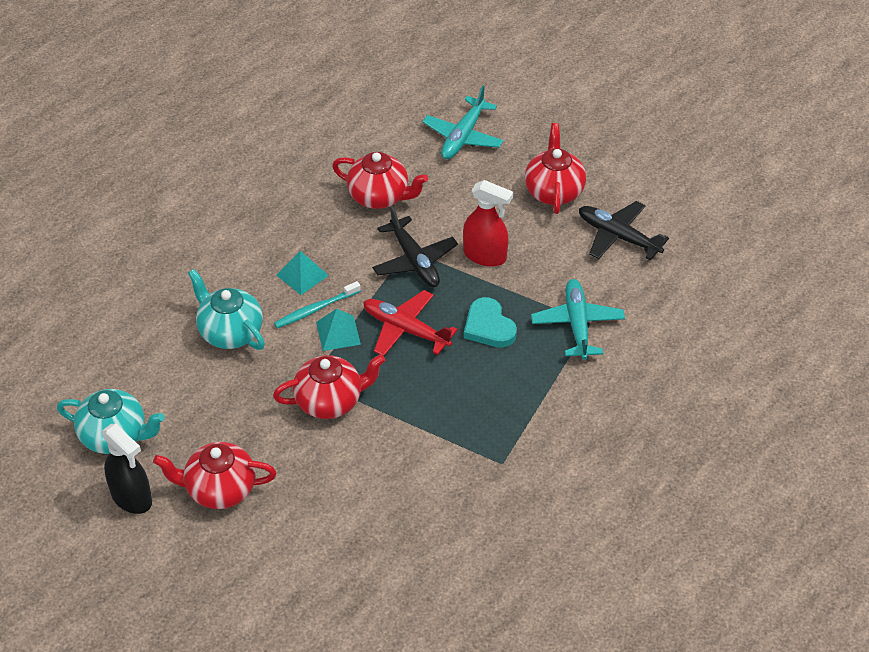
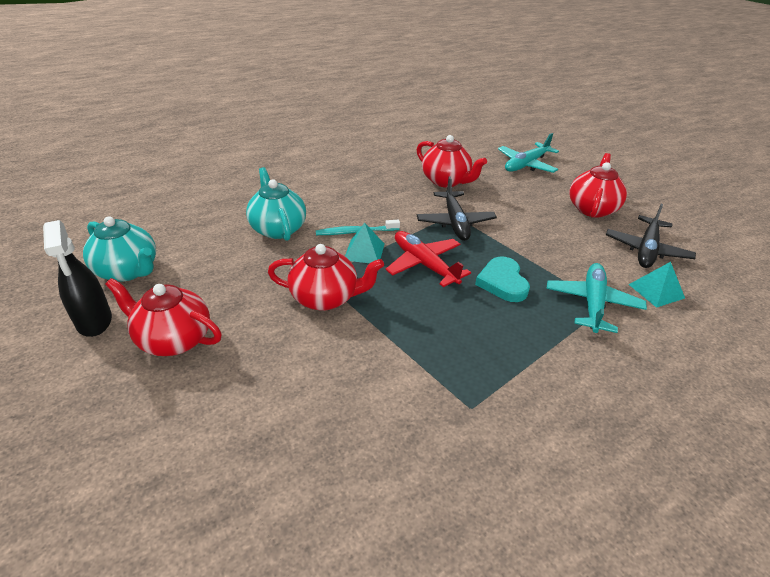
camera: 20 degrees right, 10 degrees down
turquoise pyramid [276,251,329,295] -> turquoise pyramid moved to [629,262,685,308]
red spray bottle [463,180,513,267] -> none
black plane [579,201,669,260] -> black plane turned 120 degrees counterclockwise [606,204,696,268]

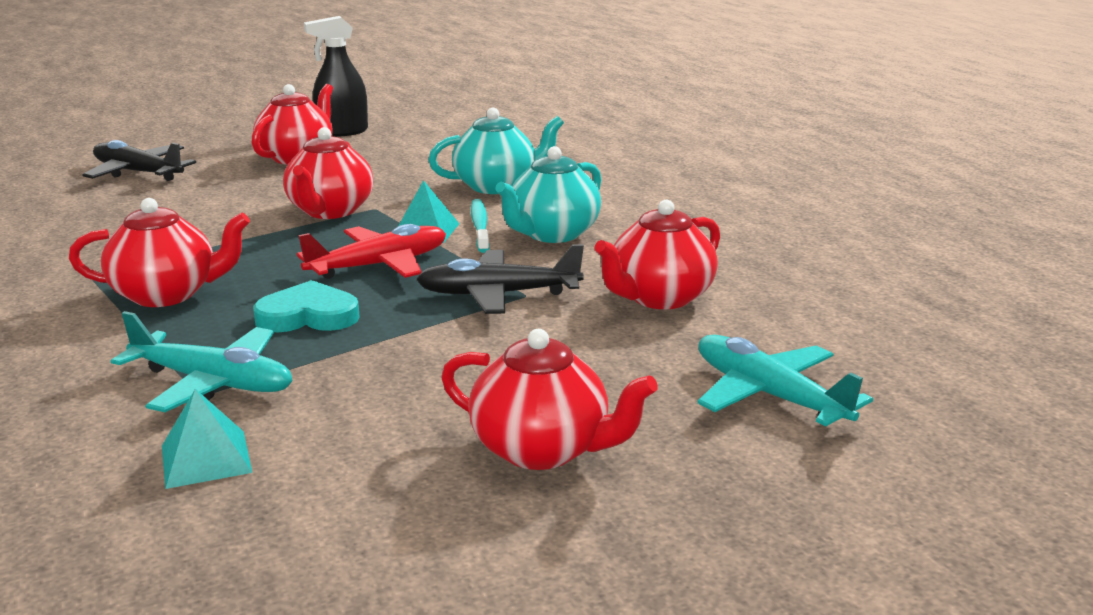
camera: 95 degrees right, 15 degrees down
turquoise teapot [83,217,156,282] -> turquoise teapot moved to [495,146,602,243]
black plane [606,204,696,268] -> black plane moved to [82,140,196,181]
none -> red teapot [69,198,250,307]

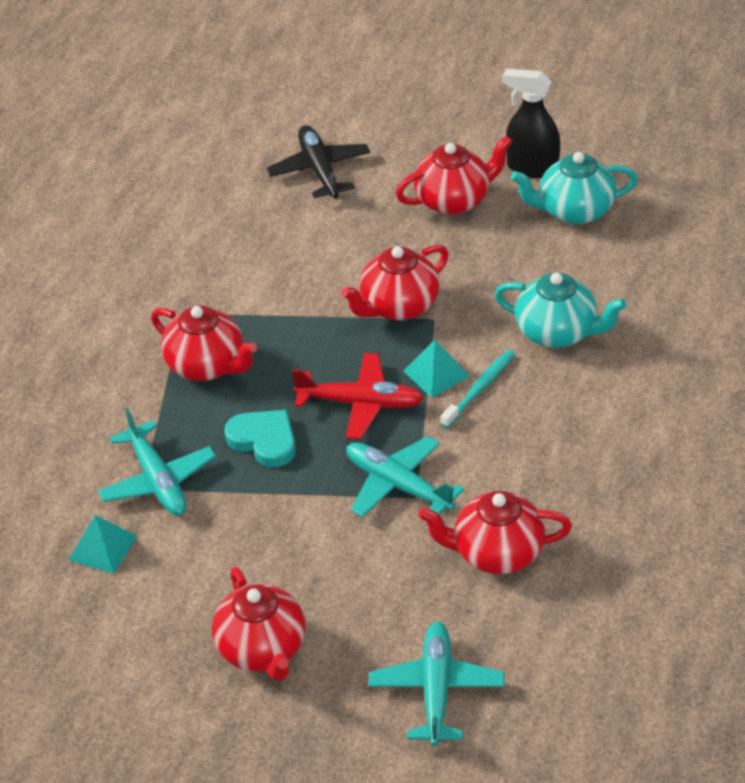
camera: 45 degrees right, 20 degrees up
black plane [416,244,584,314] -> turquoise plane [346,436,465,517]
turquoise teapot [495,146,602,243] -> turquoise teapot moved to [511,152,638,225]

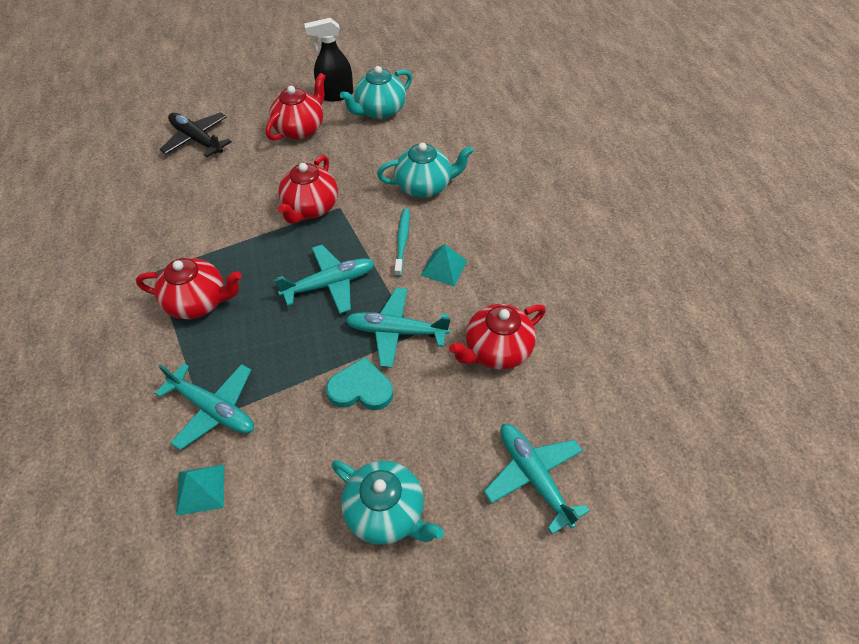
camera: 35 degrees left, 10 degrees up
red teapot [212,567,305,681] -> turquoise teapot [331,460,444,545]
turquoise heart [224,410,296,467] -> turquoise heart moved to [326,357,393,410]
red plane [292,353,424,439] -> turquoise plane [275,245,375,314]
turquoise pyramid [403,340,470,398] -> turquoise pyramid moved to [420,244,467,286]

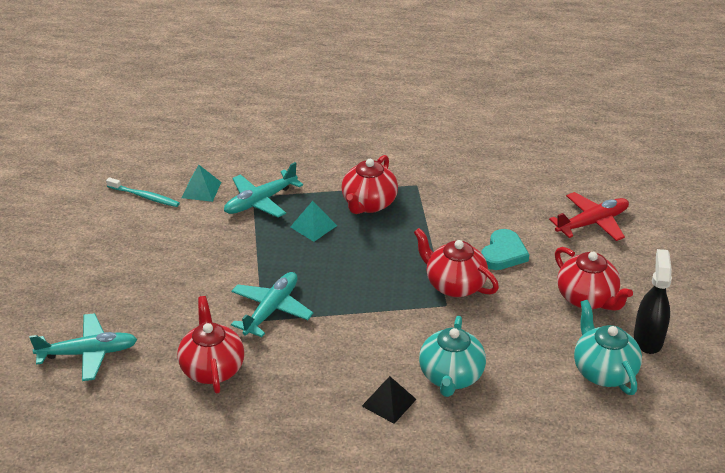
camera: 110 degrees right, 15 degrees down
black plane [160,113,232,157] -> red plane [549,192,629,241]
turquoise plane [275,245,375,314] -> none
turquoise heart [326,357,393,410] -> turquoise heart moved to [481,229,529,270]
turquoise teapot [331,460,444,545] -> none
turquoise toothbrush [394,208,410,277] -> turquoise toothbrush moved to [106,177,180,207]
turquoise pyramid [420,244,467,286] -> turquoise pyramid moved to [290,201,337,242]
none -> black pyramid [362,376,417,424]

